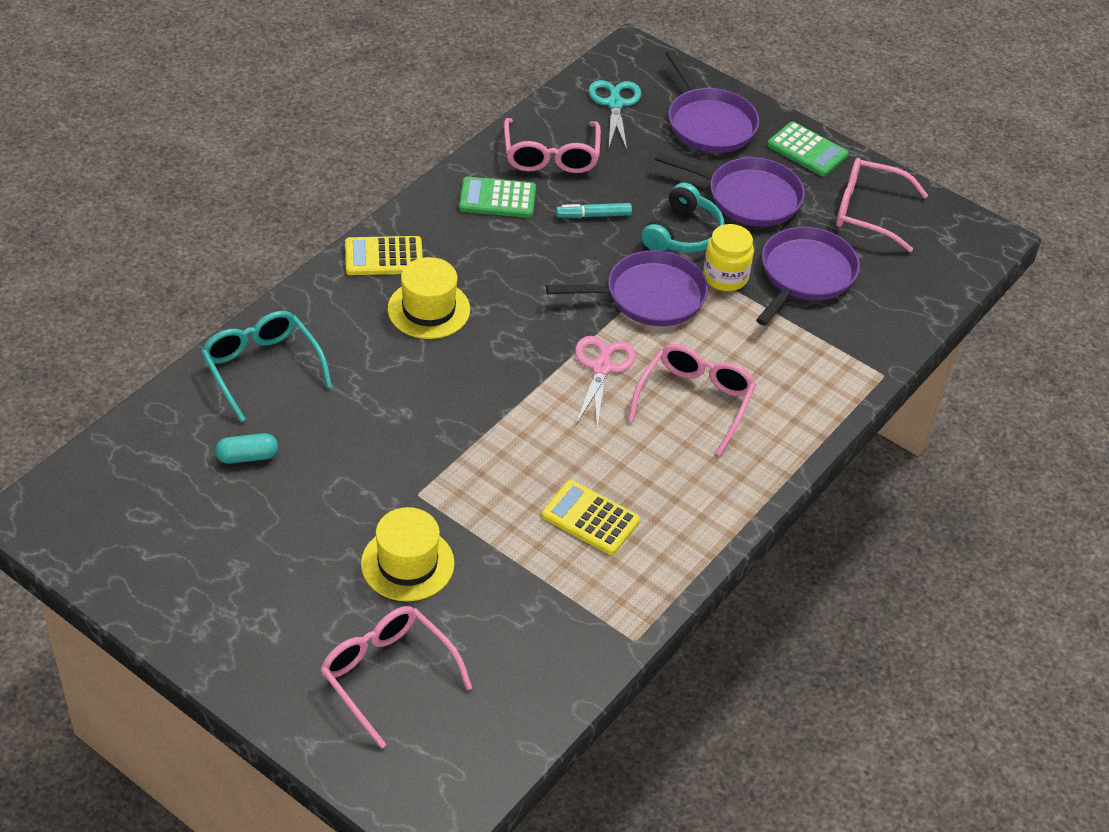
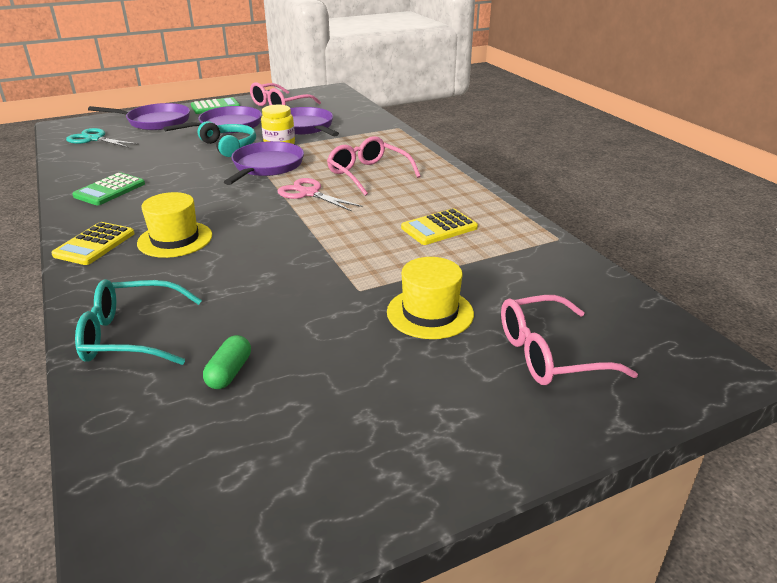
camera: 60 degrees left, 15 degrees down
turquoise capsule [215,433,278,463] -> green capsule [203,335,251,389]
pink glasses [504,118,601,173] -> none
turquoise marker [556,203,632,218] -> none

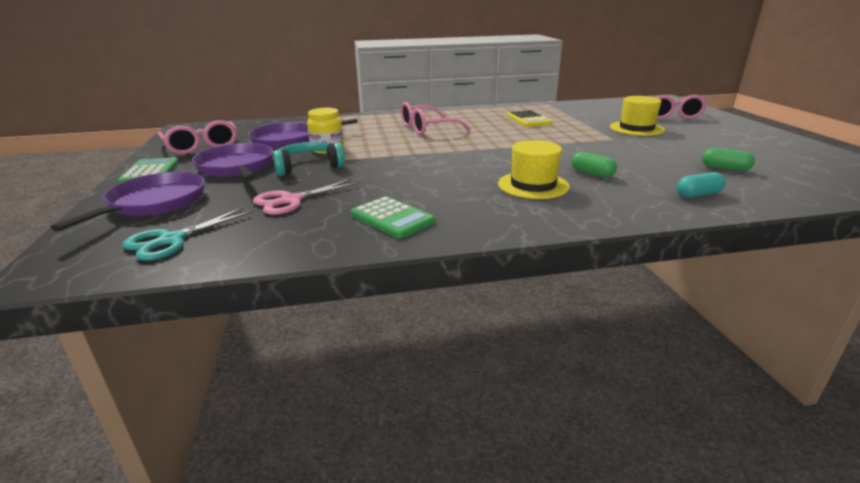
camera: 75 degrees left, 5 degrees down
yellow calculator [51,222,135,265] -> none
turquoise glasses [75,279,202,365] -> turquoise capsule [677,172,726,198]
purple pan [224,141,304,185] -> none
pink scissors [278,178,363,212] -> pink scissors moved to [253,179,359,215]
none -> green capsule [571,152,617,178]

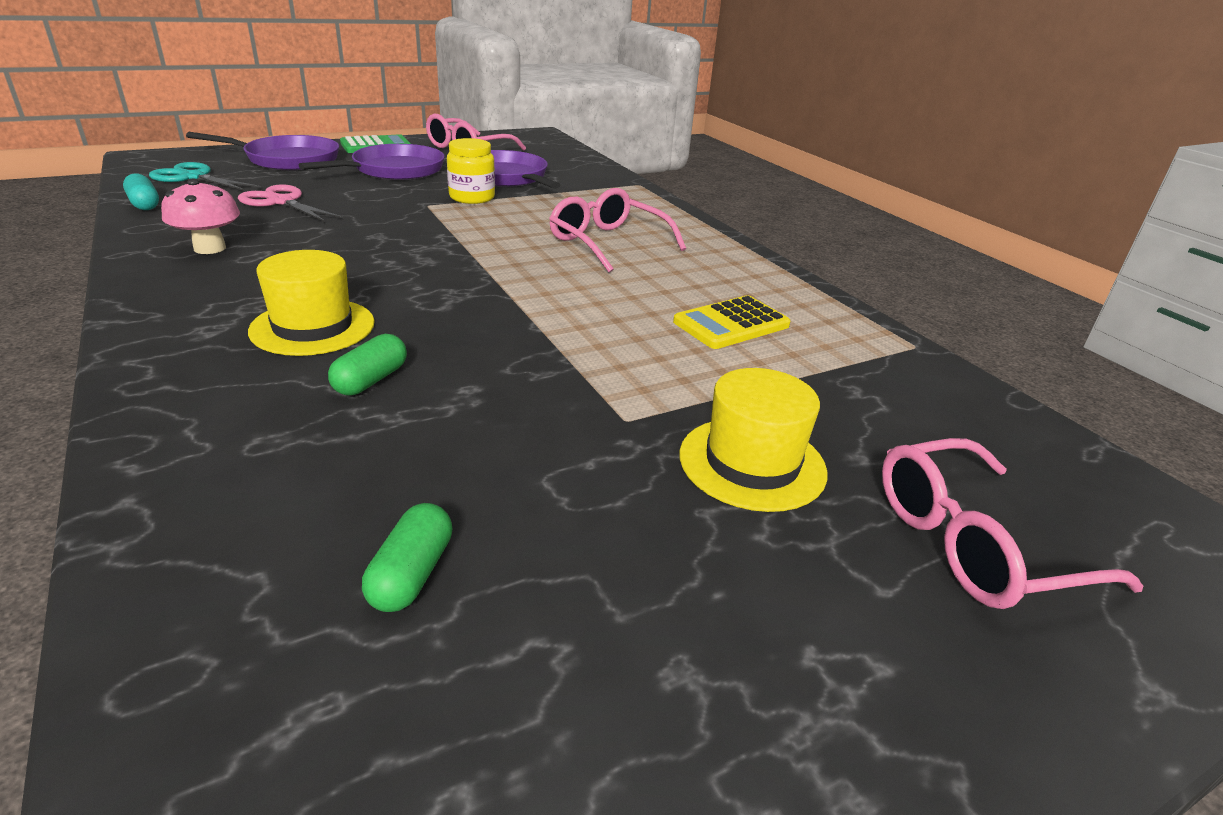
camera: 70 degrees right, 5 degrees up
turquoise headphones [273,142,345,176] -> none
green calculator [351,196,435,238] -> pink mushroom [161,179,240,254]
turquoise capsule [677,172,726,198] -> turquoise capsule moved to [123,173,159,210]

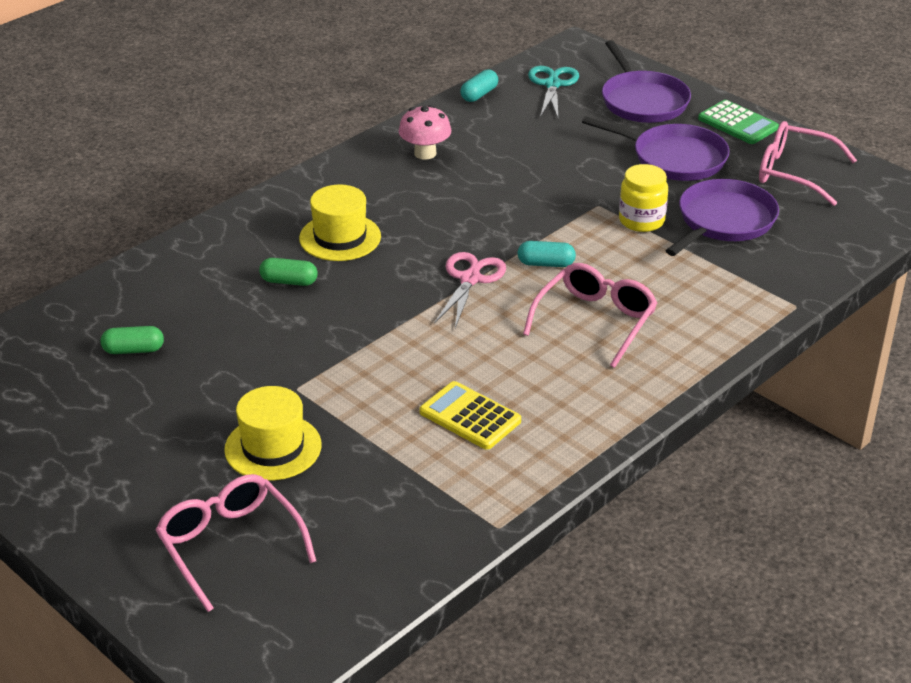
camera: 75 degrees right, 5 degrees up
pink scissors [238,184,344,222] -> pink scissors moved to [434,252,506,328]
none -> turquoise capsule [517,241,576,267]

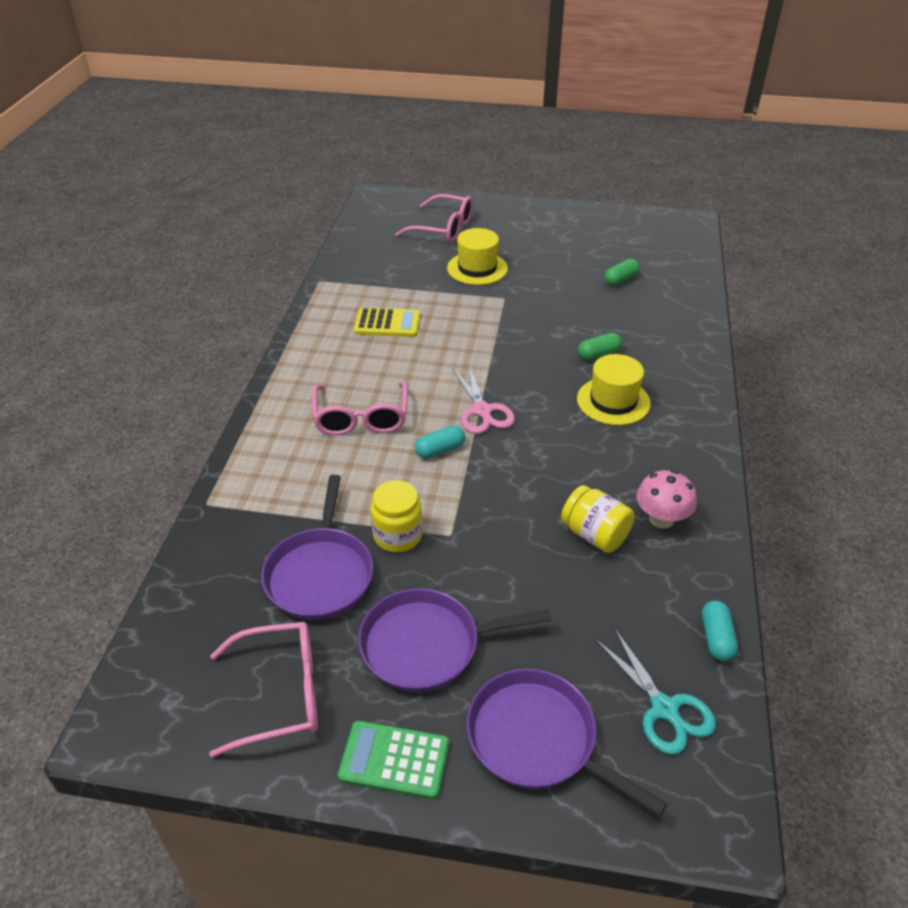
camera: 145 degrees right, 5 degrees up
none -> yellow jar [561,485,634,553]

